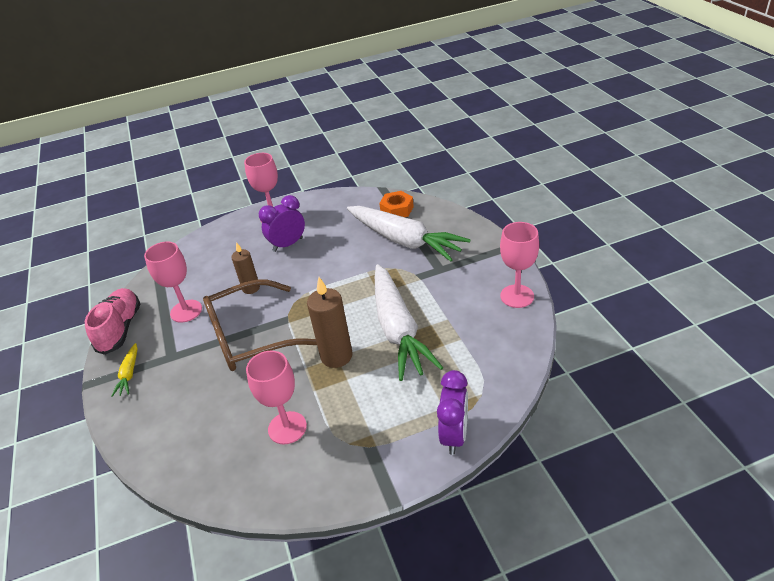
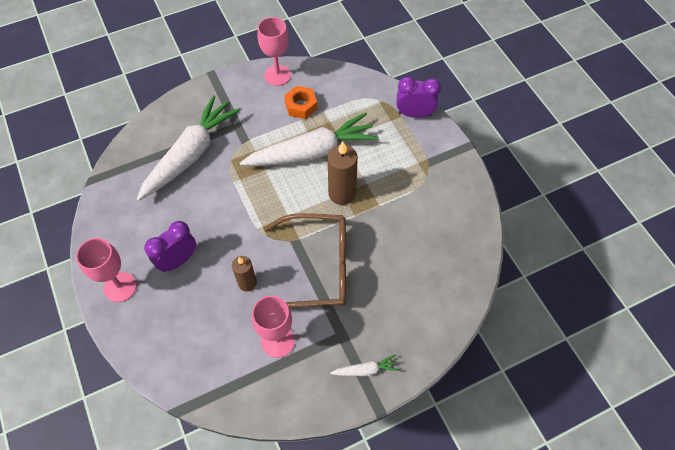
camera: 100 degrees left, 20 degrees up
pink shoe [85,288,140,355] -> none
yellow carrot [111,343,138,397] -> white carrot [330,354,399,376]
brown glasses [203,279,317,371] -> brown glasses turned 60 degrees counterclockwise [264,213,346,308]
pink goblet [246,351,307,444] -> none
purple clock [259,195,305,252] -> purple clock turned 90 degrees clockwise [144,221,196,272]
orange nut [379,191,414,217] -> orange nut moved to [284,86,317,119]

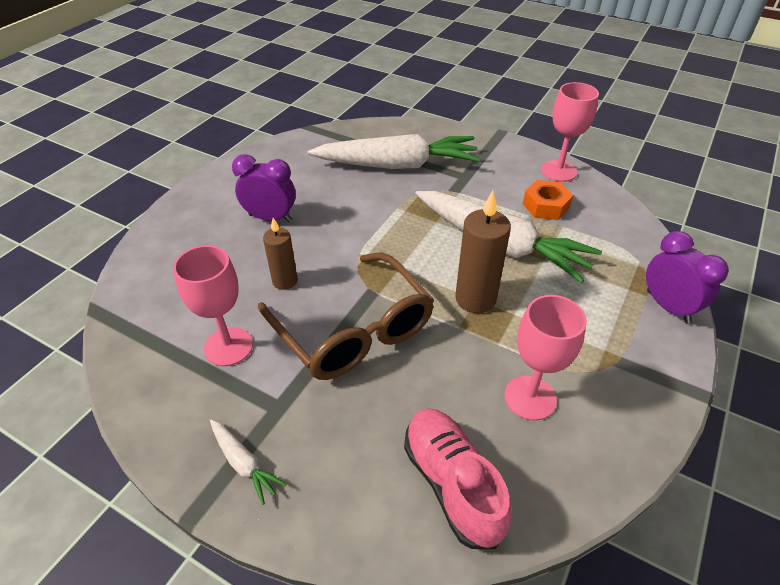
camera: 55 degrees right, 15 degrees down
pink goblet [76,238,136,302] -> pink goblet moved to [504,295,587,421]
none -> pink shoe [404,408,511,549]

